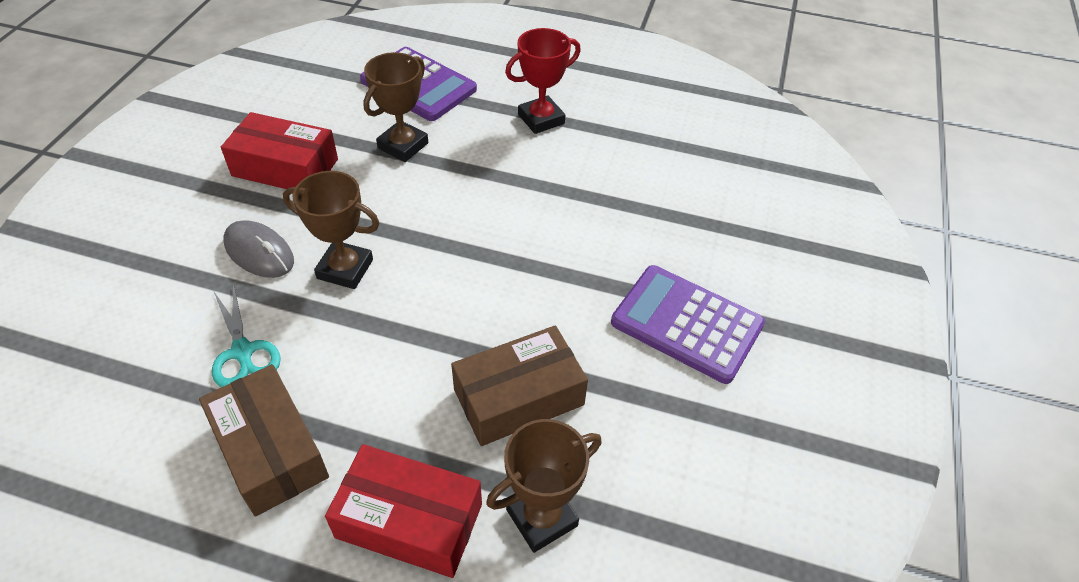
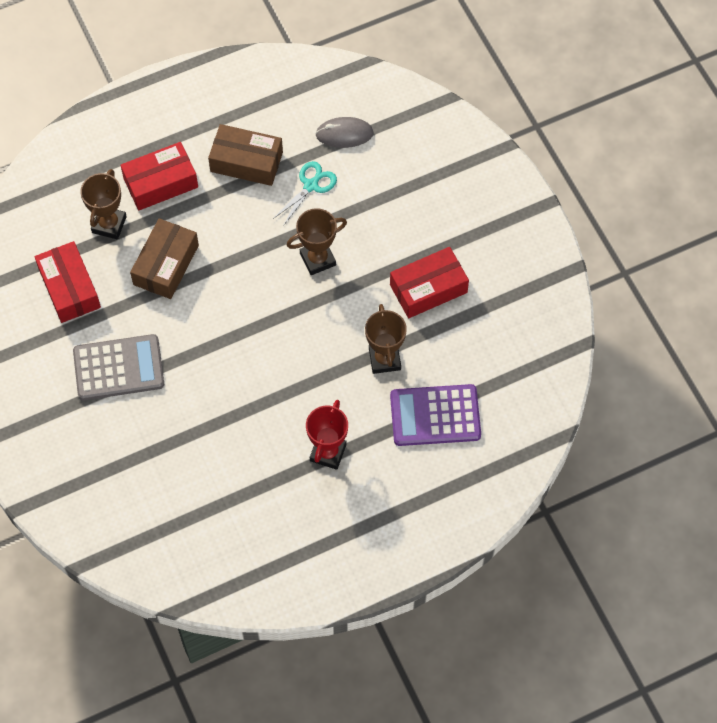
camera: 140 degrees right, 15 degrees up
turquoise scissors [212,283,281,387] -> turquoise scissors turned 105 degrees clockwise [273,161,337,226]
grey mouse [224,220,294,278] -> grey mouse moved to [315,117,374,148]
purple calculator [611,265,765,384] -> grey calculator [73,334,164,400]
none -> red box [34,241,101,323]

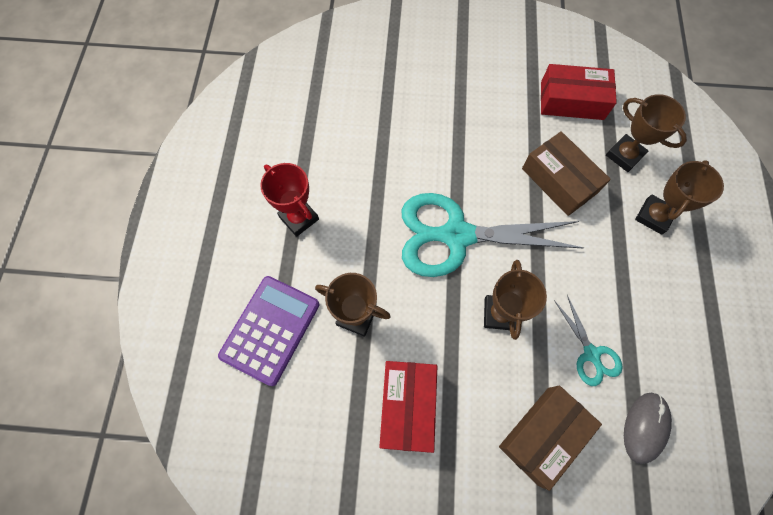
camera: 120 degrees right, 5 degrees up
grey calculator [73,334,164,400] -> none
red box [120,142,198,211] -> brown trophy [635,160,724,235]
brown box [208,124,283,186] -> brown box moved to [499,386,602,491]
none -> turquoise scissors [401,193,584,277]

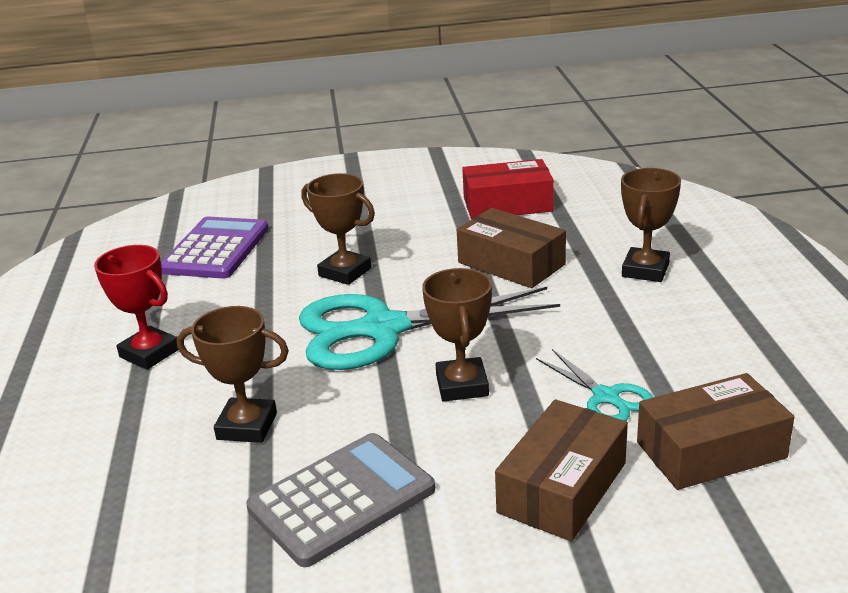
camera: 10 degrees left, 40 degrees down
purple calculator [218,276,319,386] -> purple calculator moved to [161,217,269,279]
red box [379,361,437,453] -> grey calculator [246,433,435,567]
brown trophy [606,94,687,172] -> brown trophy moved to [301,173,375,285]
grey mouse [624,393,672,464] -> brown box [637,373,794,490]

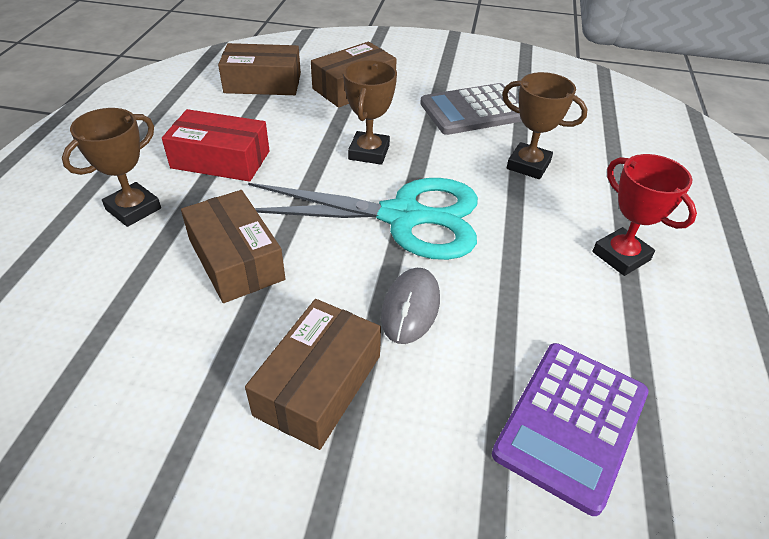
camera: 165 degrees left, 15 degrees up
brown trophy [301,173,375,285] -> grey mouse [381,268,440,344]
red box [462,159,554,220] -> red box moved to [162,109,270,182]
turquoise scissors [536,349,654,421] -> none
none -> brown box [245,299,381,450]

